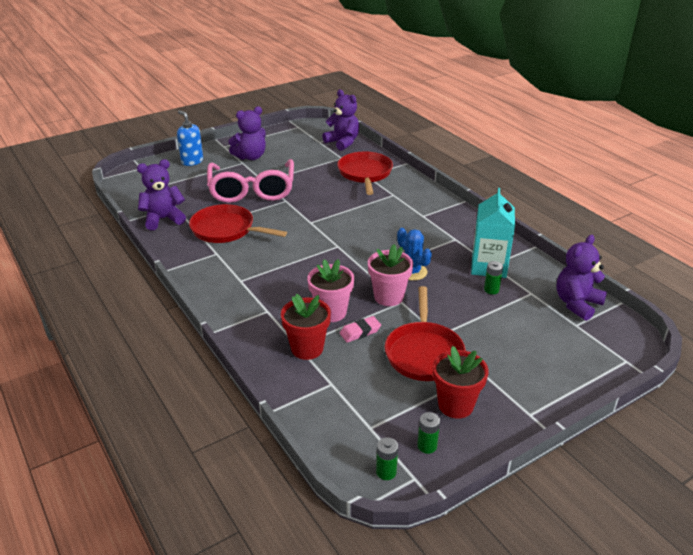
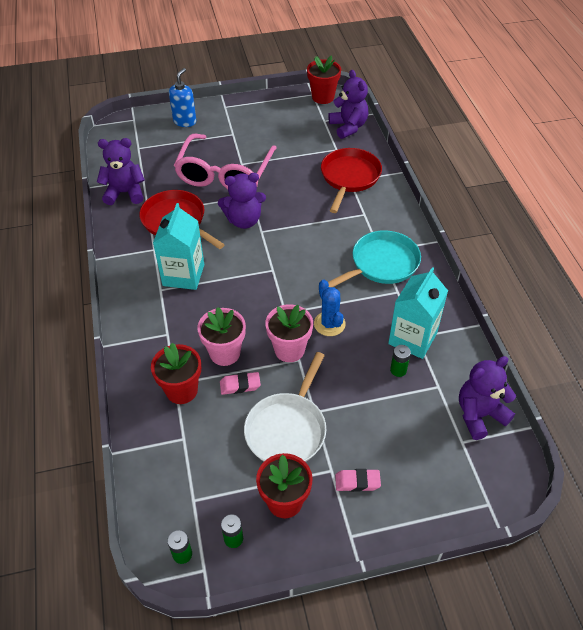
camera: 20 degrees right, 15 degrees up
blue soap dispenser [177,110,203,166] -> blue soap dispenser turned 45 degrees clockwise [169,68,196,127]
purple teddy bear [228,106,266,160] -> purple teddy bear moved to [218,173,266,229]
red pan [385,286,466,381] -> white pan [244,352,326,462]
none -> turquoise carton [153,203,204,290]
none -> red flower pot [307,55,341,104]
none -> turquoise pan [328,230,421,287]
none -> pink eraser [335,469,381,492]

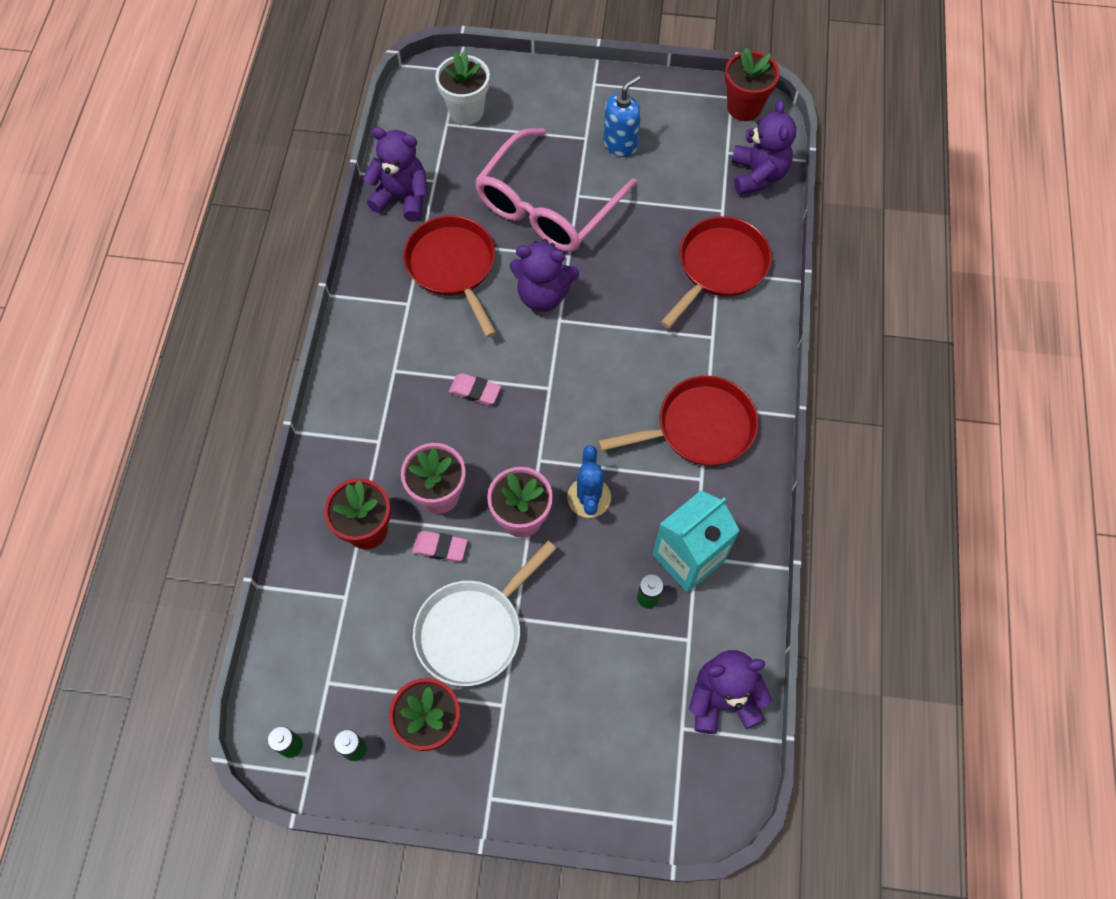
camera: 20 degrees right, 15 degrees up
turquoise carton [153,203,204,290] -> none
blue soap dispenser [169,68,196,127] -> blue soap dispenser moved to [603,75,641,157]
turquoise pan [328,230,421,287] -> red pan [598,376,758,466]
pink eraser [335,469,381,492] -> pink eraser moved to [449,373,501,405]
none -> white flower pot [435,50,490,125]

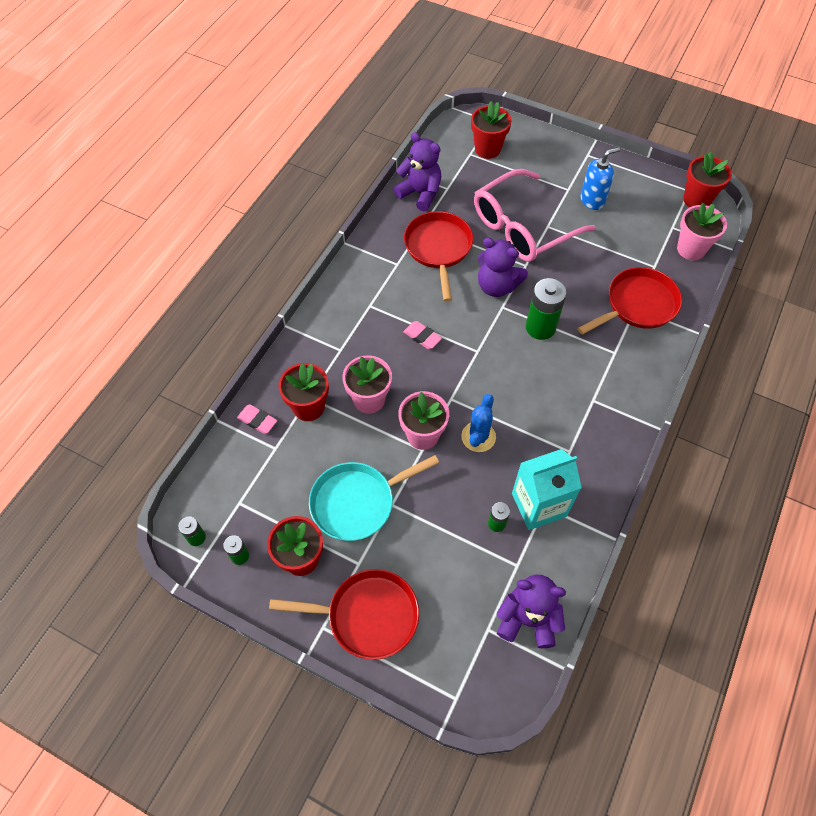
camera: 20 degrees right, 5 degrees down
pink eraser [412,531,467,562] -> pink eraser moved to [237,405,277,434]
white pan [413,541,557,686] -> turquoise pan [309,455,439,541]
white flower pot [435,50,490,125] -> red flower pot [471,101,512,159]
red pan [598,376,758,466] -> red pan moved to [269,569,419,660]
purple teddy bear [731,100,796,195] -> pink flower pot [677,203,727,260]
none -> green battery [526,278,567,340]

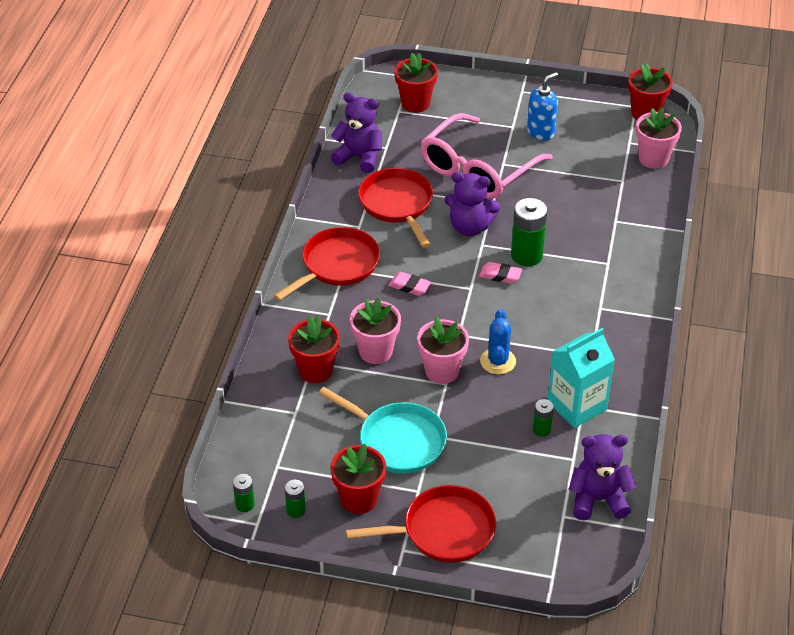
camera: 15 degrees left, 15 degrees down
pink eraser [237,405,277,434] -> pink eraser moved to [479,262,522,284]
turquoise pan [309,455,439,541] -> turquoise pan turned 105 degrees counterclockwise [318,387,447,474]
red pan [577,267,682,335] -> red pan moved to [274,227,380,301]

